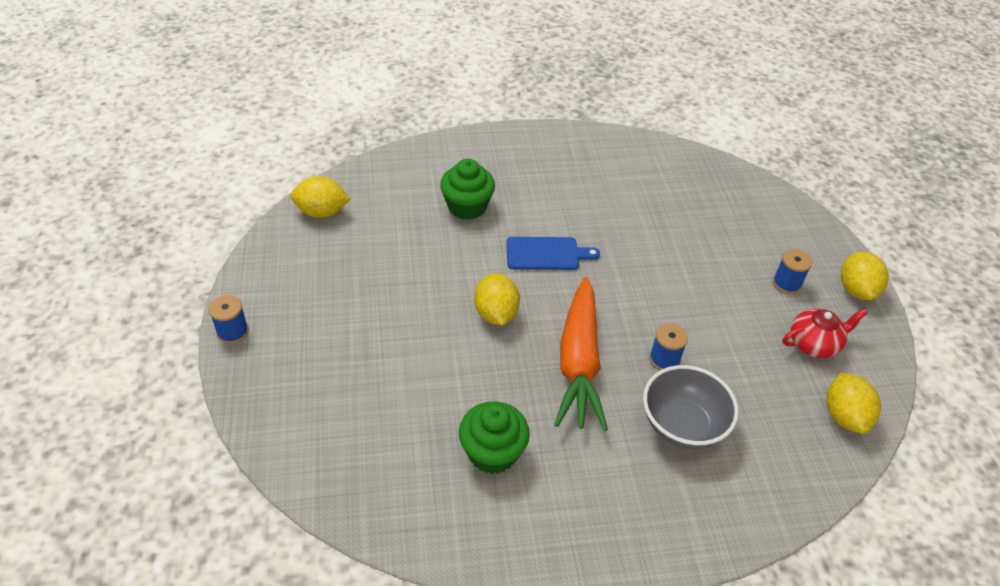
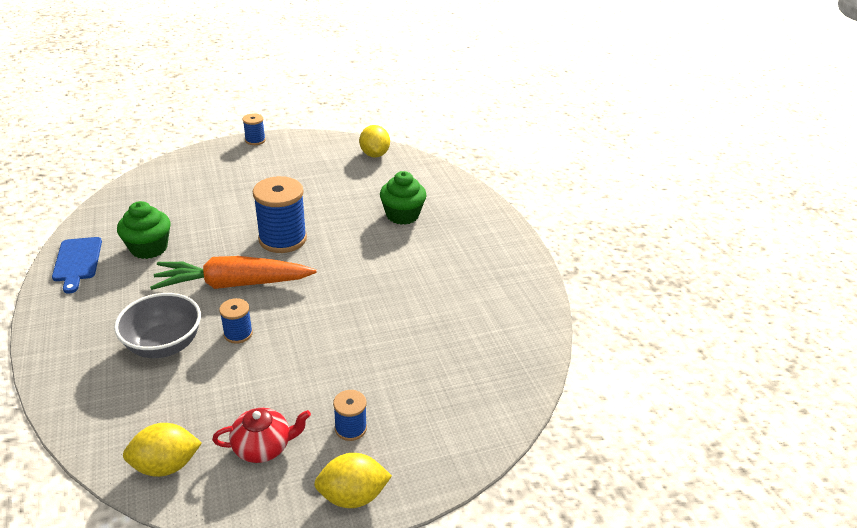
camera: 80 degrees right, 10 degrees down
yellow lemon [474,274,520,326] -> blue spool [253,176,307,253]
blue cutting board [506,237,600,270] -> blue cutting board moved to [52,237,102,294]
red teapot [782,309,868,358] -> red teapot turned 75 degrees counterclockwise [212,408,311,463]

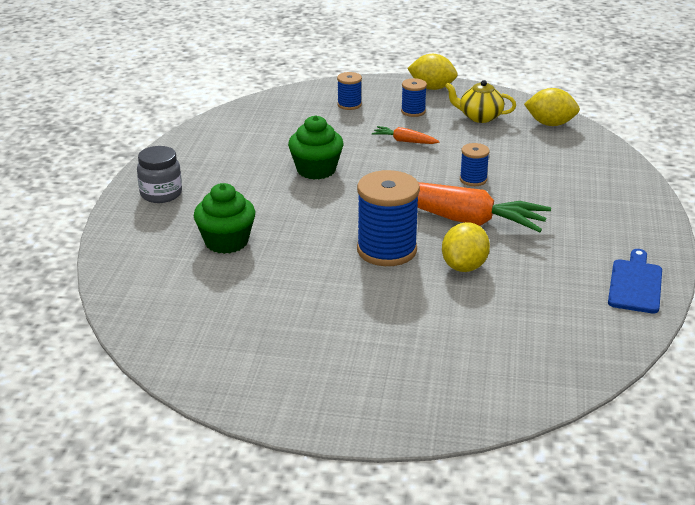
camera: 150 degrees left, 5 degrees down
grey bowl [114,293,201,358] -> none
green cupcake [117,201,170,259] -> green cupcake moved to [288,115,343,180]
red teapot [212,408,311,463] -> yellow teapot [445,80,516,123]
blue spool [243,113,266,145] -> blue spool moved to [337,72,362,110]
yellow lemon [359,125,390,158] -> yellow lemon moved to [442,222,490,272]
none -> grey jar [137,146,182,203]
none -> orange carrot [372,126,439,144]

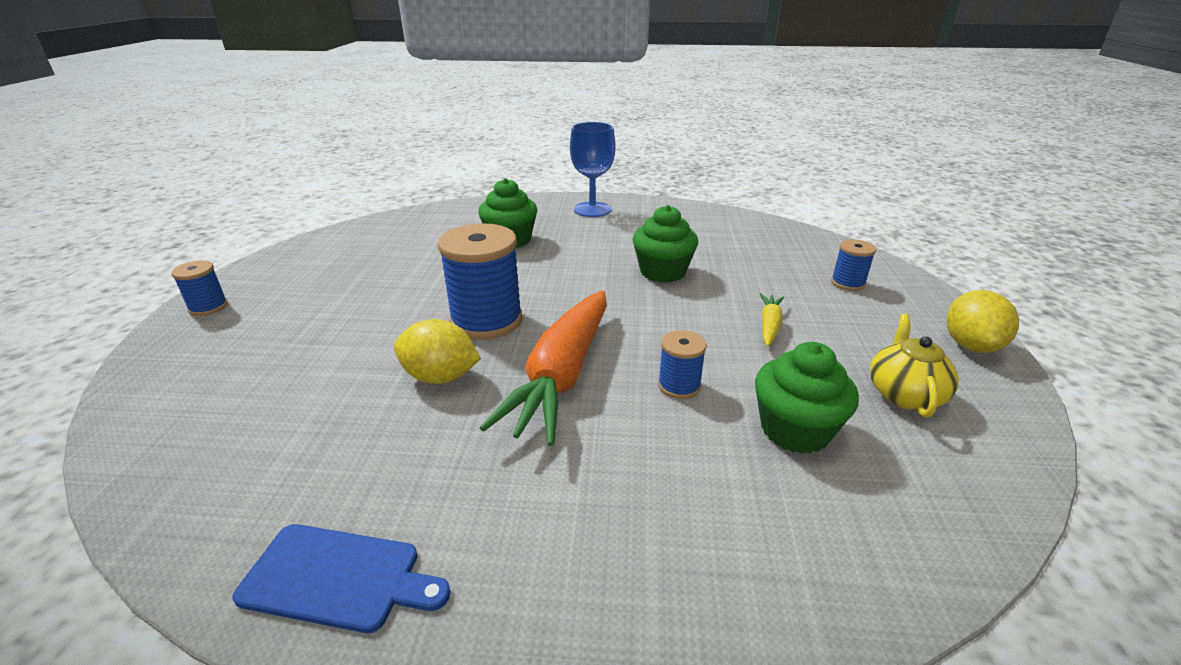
camera: 85 degrees right, 0 degrees up
grey jar [137,146,182,203] -> blue goblet [570,122,615,217]
orange carrot [372,126,439,144] -> yellow carrot [760,293,784,347]
blue spool [401,78,427,117] -> blue spool moved to [171,260,228,316]
yellow lemon [524,88,580,126] -> none
none -> green cupcake [755,342,859,454]

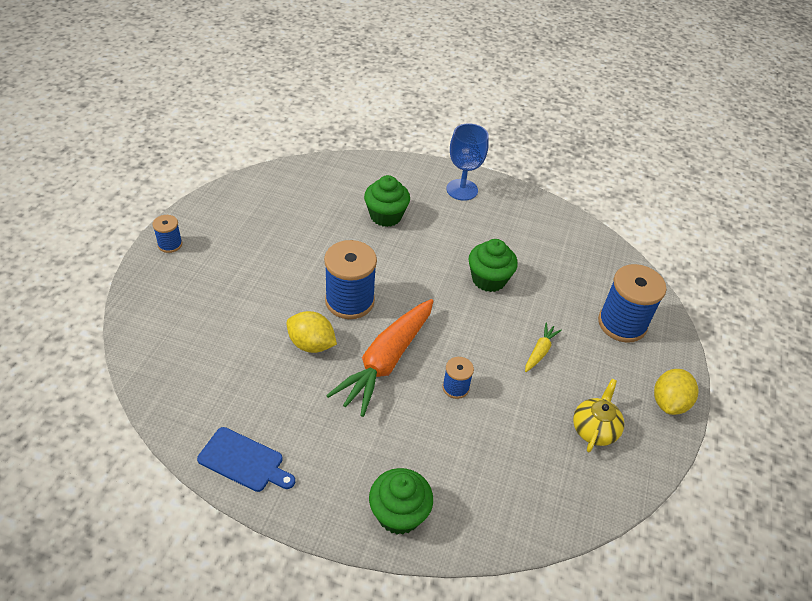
camera: 10 degrees right, 15 degrees up
green cupcake [755,342,859,454] -> green cupcake moved to [369,468,433,535]
blue spool [831,239,876,291] -> blue spool [598,264,667,343], size x1.97

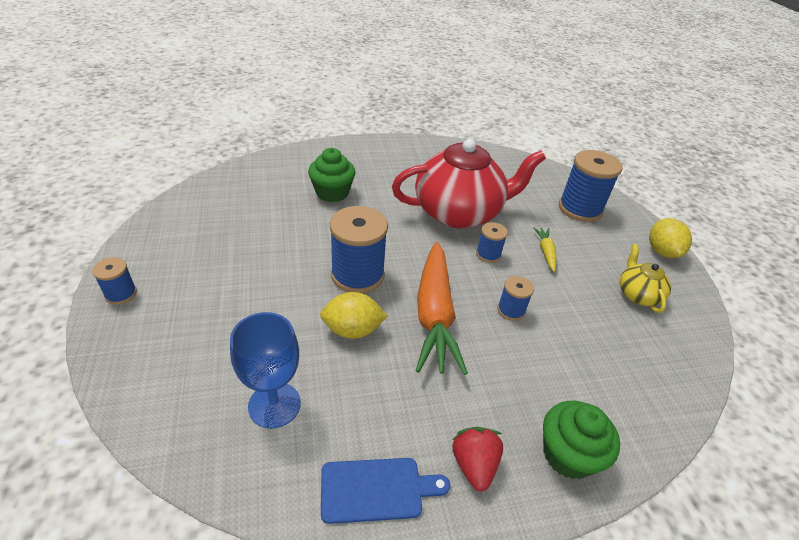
camera: 30 degrees left, 5 degrees down
blue goblet [446,123,489,201] -> blue goblet moved to [230,312,301,428]
green cupcake [468,239,518,292] -> red teapot [392,139,546,228]
none -> red strawberry [452,427,503,491]
none -> blue spool [476,222,508,263]

